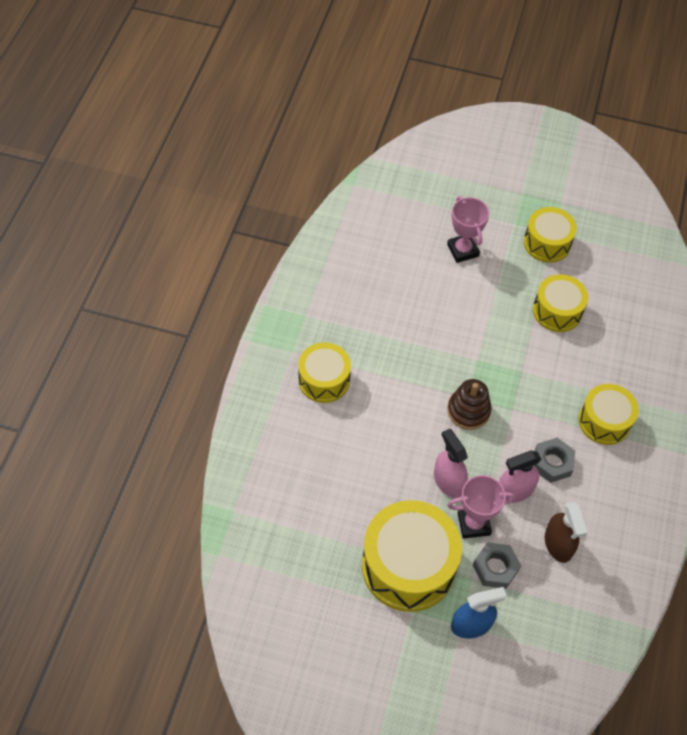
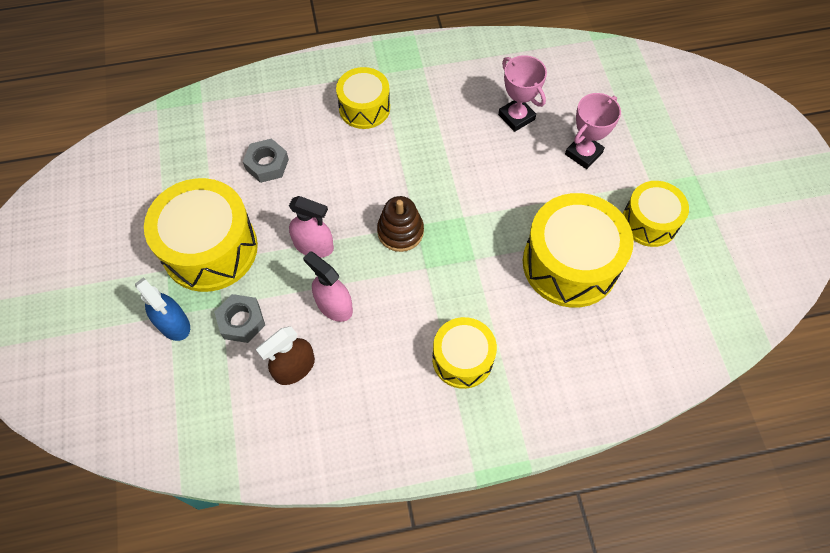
camera: 65 degrees right, 5 degrees up
pink spray bottle [434,429,468,498] -> pink spray bottle turned 75 degrees clockwise [289,196,334,258]
pink trophy [447,475,516,539] -> pink trophy moved to [498,55,547,132]
yellow drum [533,274,588,332] -> yellow drum [523,193,634,308], size x1.66
grey nut [534,438,575,483] -> grey nut moved to [243,138,289,183]

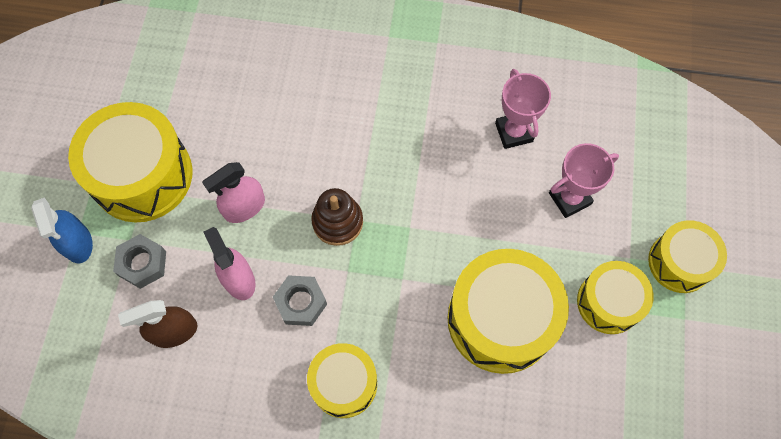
camera: 20 degrees right, 5 degrees up
grey nut [243,138,289,183] -> grey nut moved to [273,275,327,326]
pink spray bottle [289,196,334,258] -> pink spray bottle turned 105 degrees clockwise [202,162,265,223]
yellow drum [336,67,390,129] -> yellow drum moved to [648,220,727,293]

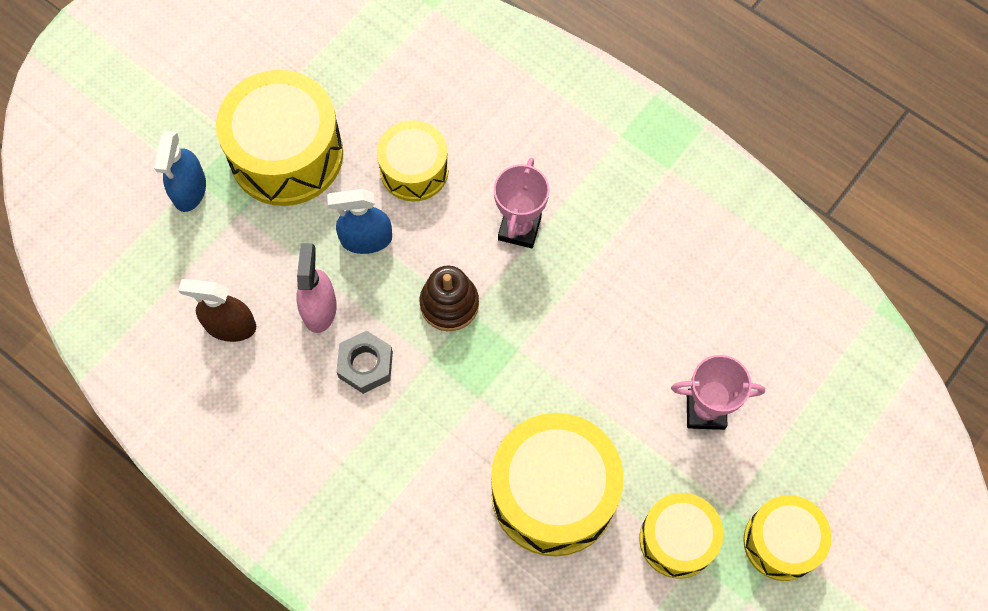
camera: 30 degrees right, 0 degrees up
grey nut [113,234,166,289] -> none
pink spray bottle [202,162,265,223] -> blue spray bottle [327,189,392,254]
yellow drum [307,343,377,418] -> yellow drum moved to [377,120,449,202]
pink trophy [495,69,551,149] -> pink trophy moved to [494,158,550,248]

